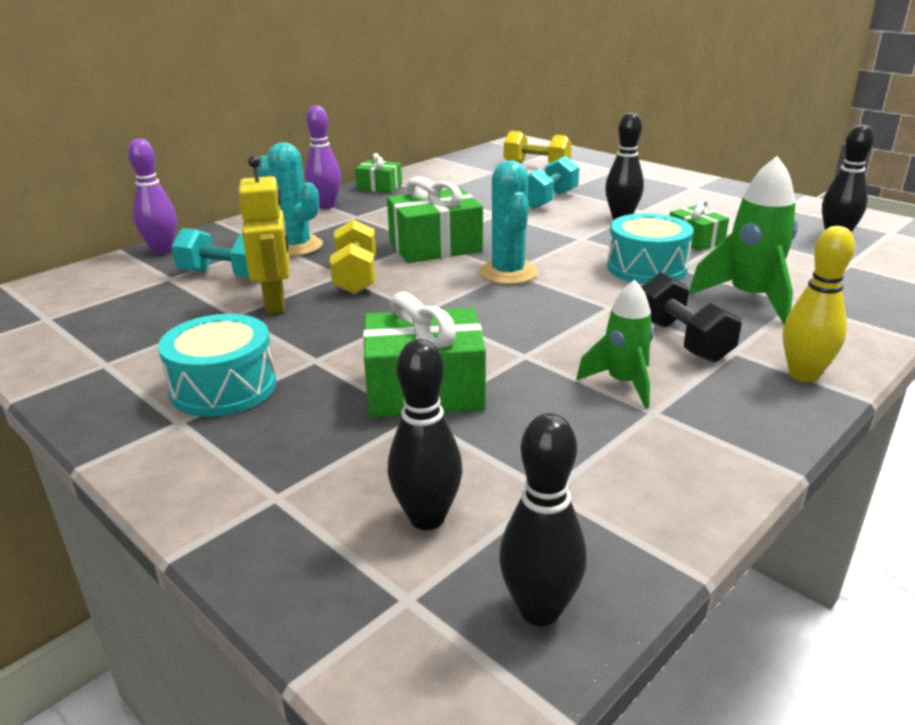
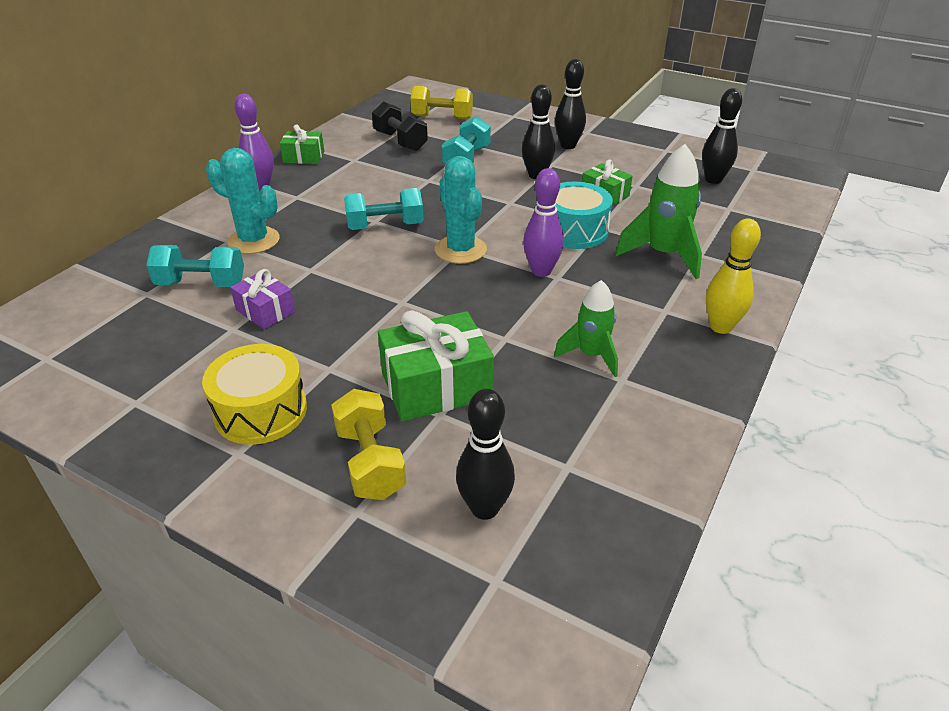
camera: 15 degrees left, 10 degrees up
purple bowling pin [128,138,177,255] -> purple bowling pin moved to [523,168,564,277]
turquoise drum [158,314,276,417] -> yellow drum [202,344,307,445]
yellow robot [238,156,290,314] -> purple gift [230,269,295,329]
yellow dumbbell [330,219,376,294] -> yellow dumbbell moved to [331,389,407,500]
green gift [387,176,483,263] -> turquoise dumbbell [344,188,423,230]
black bowling pin [499,413,587,626] -> black bowling pin moved to [555,59,586,149]
black dumbbell [641,272,742,363] -> black dumbbell moved to [372,101,428,151]

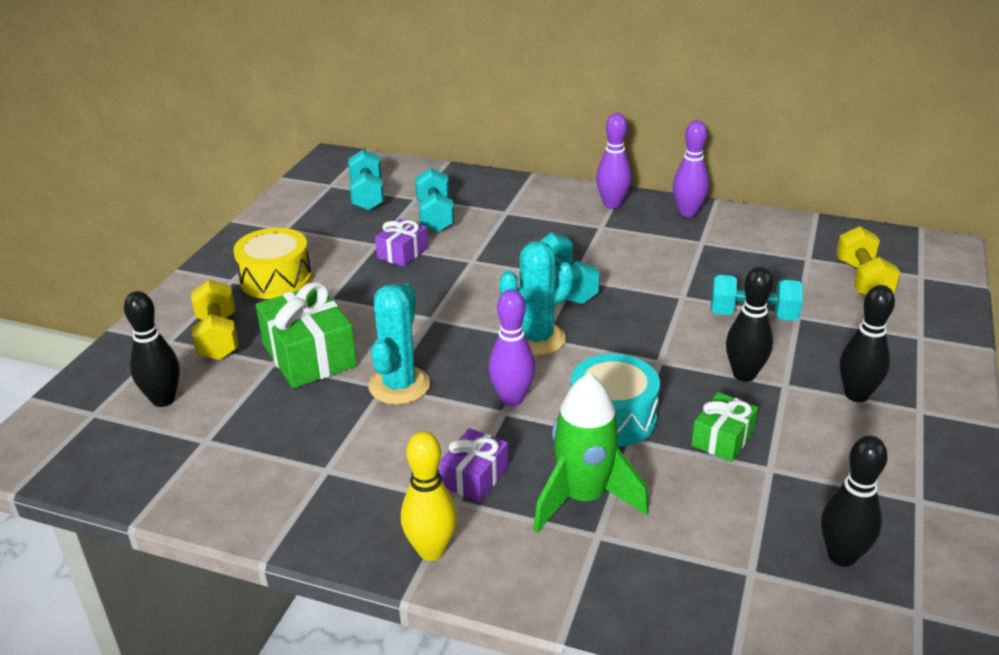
camera: 80 degrees right, 5 degrees down
turquoise cactus [206,148,280,254] -> turquoise cactus moved to [368,283,430,405]
green gift [280,124,324,164] -> purple bowling pin [673,120,709,217]
yellow dumbbell [331,389,407,500] -> yellow dumbbell turned 75 degrees counterclockwise [191,280,238,360]
black dumbbell [372,101,428,151] -> none
green rocket [554,280,618,377] -> none
none -> turquoise dumbbell [348,149,384,211]
none -> purple gift [440,428,508,502]

